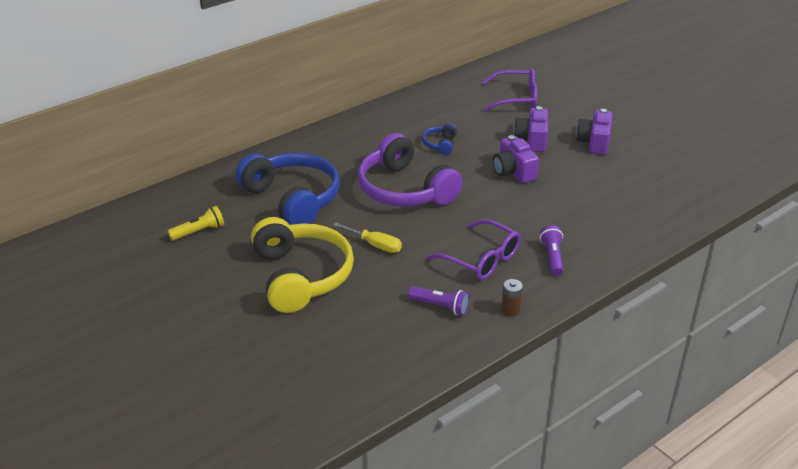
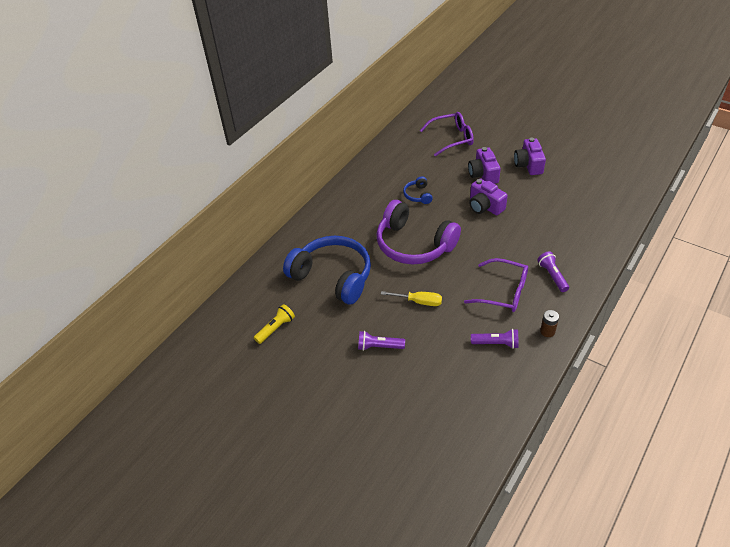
camera: 15 degrees left, 10 degrees up
yellow headphones [251,217,354,313] -> purple flashlight [358,331,405,351]

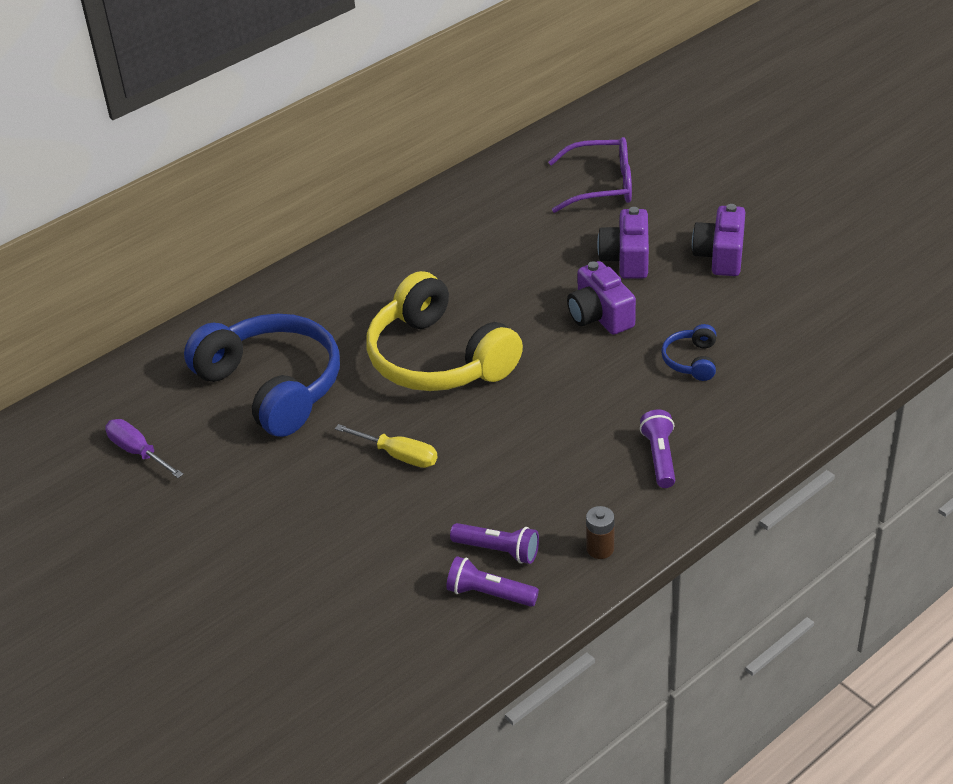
camera: 15 degrees right, 5 degrees down
yellow flashlight [254,304,295,344] -> purple screwdriver [105,419,184,478]
purple flashlight [358,331,405,351] -> purple flashlight moved to [446,556,539,607]
purple headphones [376,200,461,264] -> yellow headphones [366,271,523,391]
blue headphones [403,176,433,204] -> blue headphones moved to [661,324,716,381]
purple glasses [464,258,528,312] -> none

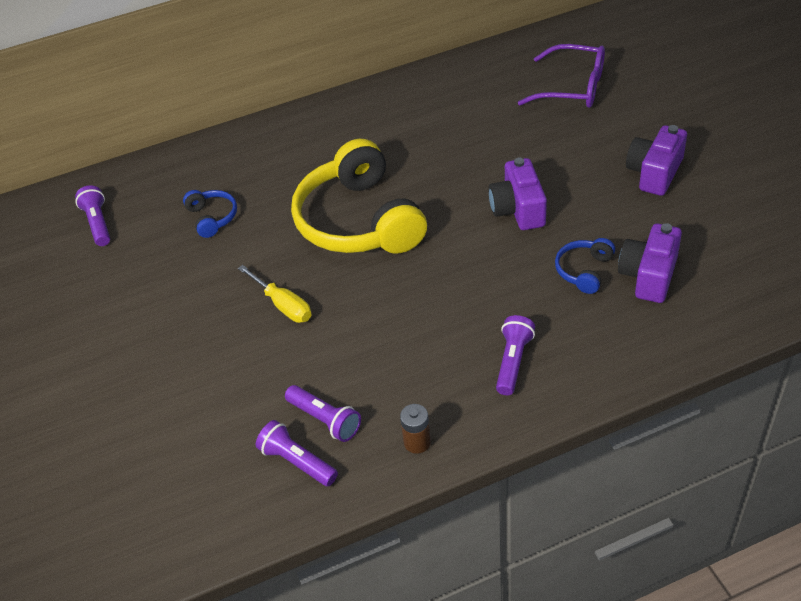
camera: 20 degrees right, 5 degrees up
purple screwdriver [105,419,184,478] -> none
blue headphones [184,314,340,437] -> blue headphones [183,190,237,238], size x0.43
purple camera [597,207,649,279] -> purple camera moved to [618,223,682,303]
none -> purple flashlight [75,185,110,246]

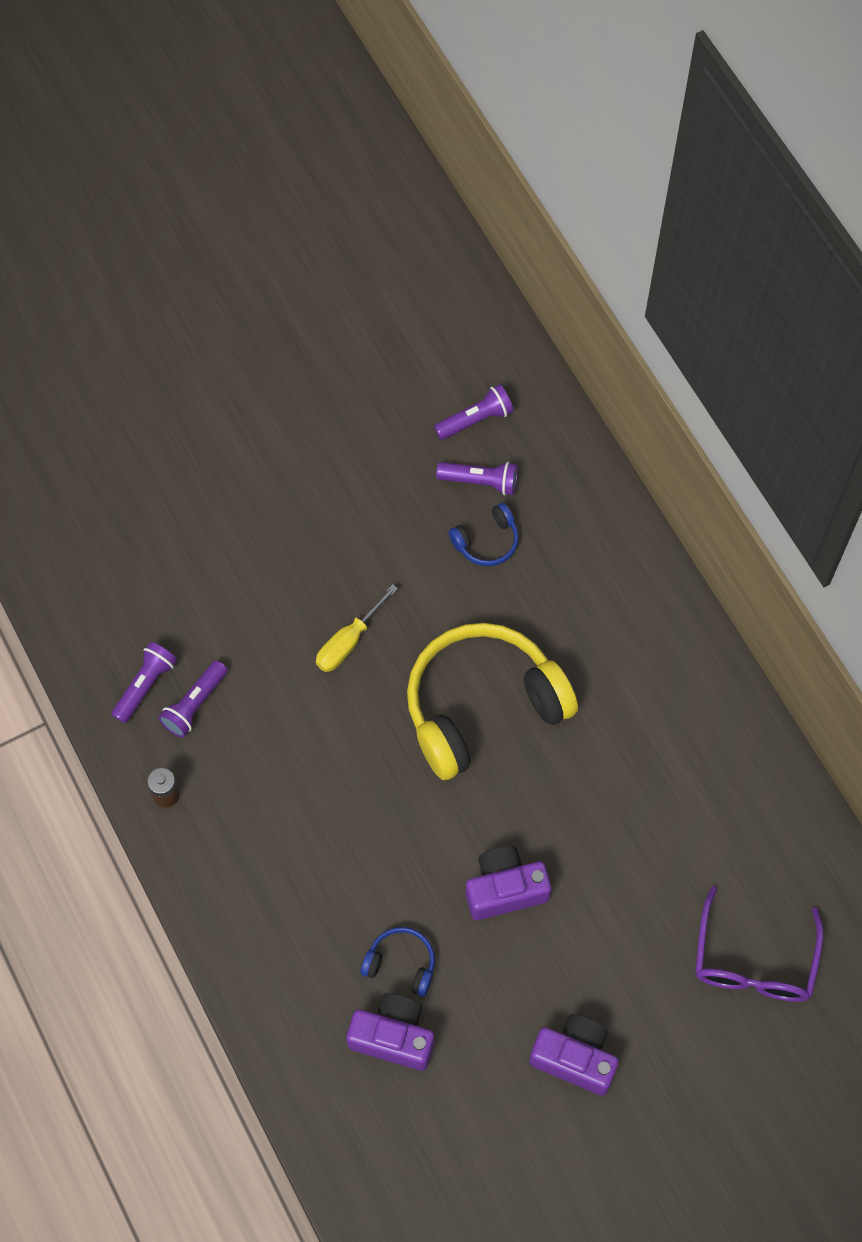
camera: 80 degrees right, 20 degrees up
purple flashlight [496,315,535,395] -> purple flashlight moved to [436,462,518,496]

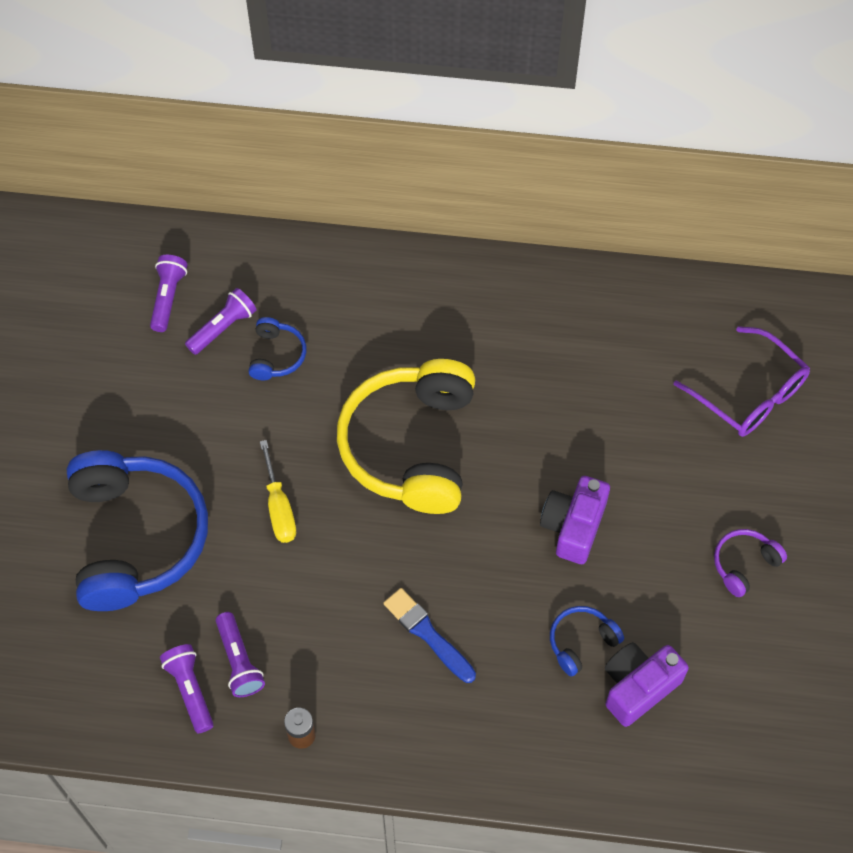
camera: 55 degrees left, 5 degrees down
purple camera [529,1014,619,1096] -> purple headphones [714,529,787,597]
none -> blue headphones [67,450,208,611]
none -> blue brush [384,588,476,683]

